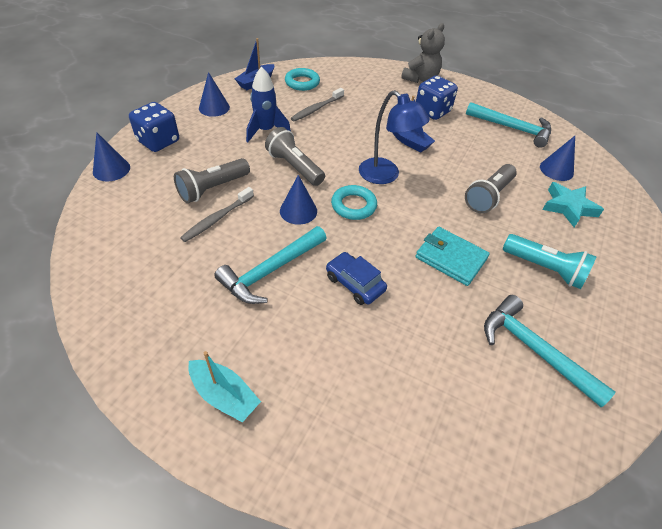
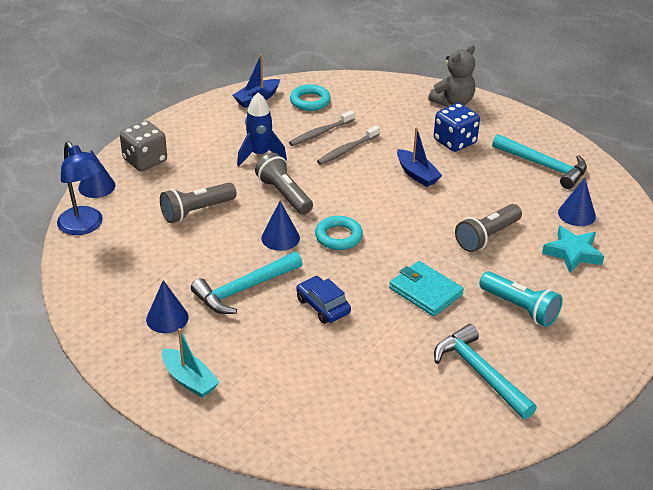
camera: 10 degrees right, 10 degrees down
blue dice [129,102,179,152] -> grey dice [120,121,167,171]
grey toothbrush [180,187,254,242] -> grey toothbrush moved to [317,125,380,165]
blue cone [199,72,230,117] -> blue cone moved to [146,280,189,333]
blue lamp [359,90,430,184] -> blue lamp moved to [57,141,104,235]

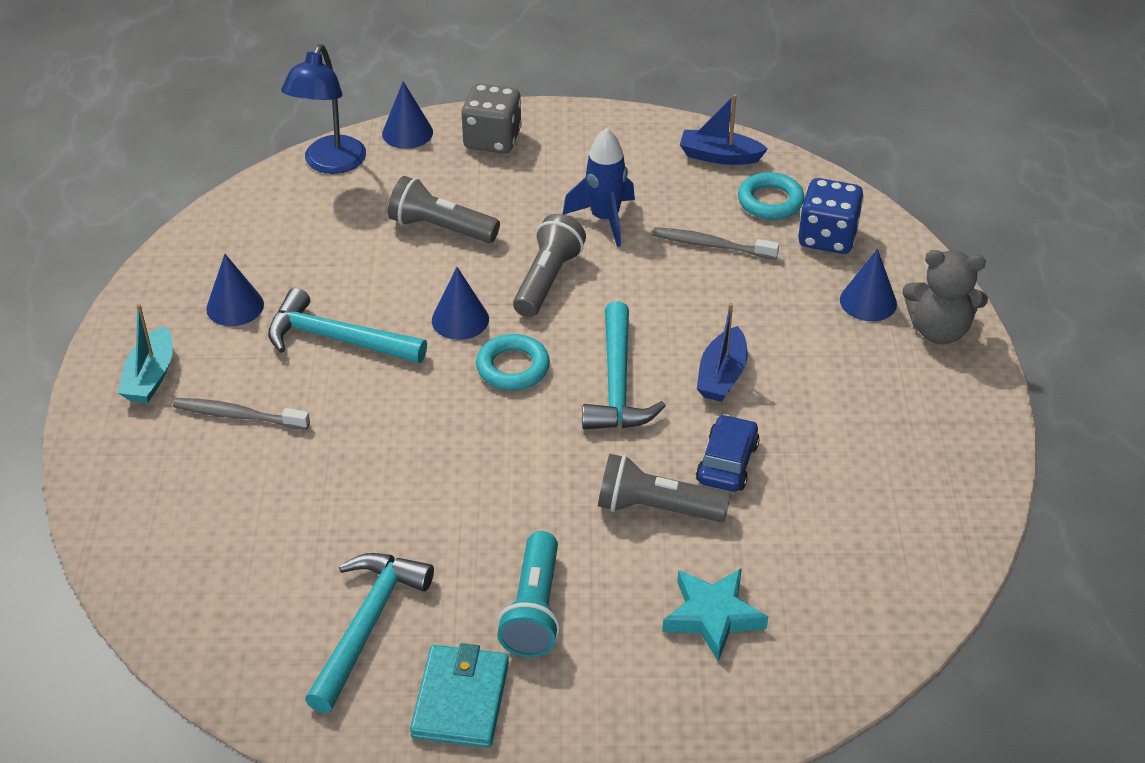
camera: 55 degrees right, 5 degrees up
blue car [296,276,351,324] -> blue car moved to [696,414,760,492]
grey toothbrush [317,125,380,165] -> grey toothbrush moved to [173,398,310,430]
turquoise wallet [389,261,464,317] -> turquoise wallet moved to [410,643,509,748]
blue dice [434,103,480,152] -> blue dice moved to [798,178,864,254]
turquoise hammer [492,134,587,189] -> turquoise hammer moved to [582,301,666,430]
blue cone [558,178,596,226] -> blue cone moved to [840,249,897,321]

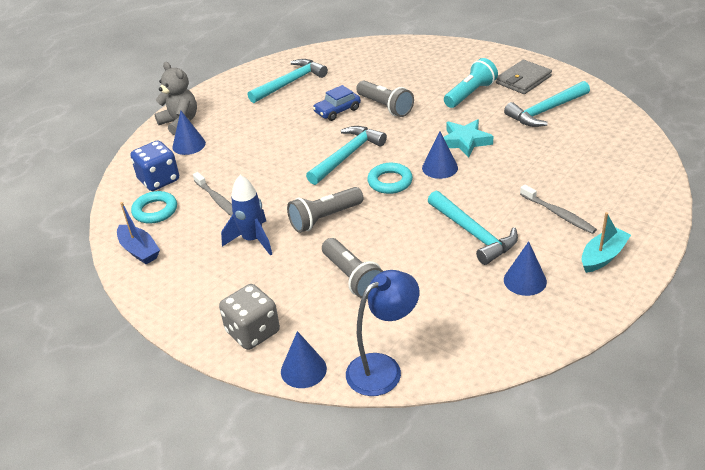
camera: 140 degrees left, 5 degrees down
turquoise wallet [410,643,509,748] -> grey wallet [496,60,552,94]
blue cone [432,267,489,340] -> blue cone moved to [422,131,458,179]
turquoise star [662,568,768,662] -> turquoise star moved to [443,119,494,157]
blue boat [697,303,748,402] -> none
none -> turquoise hammer [248,59,328,103]

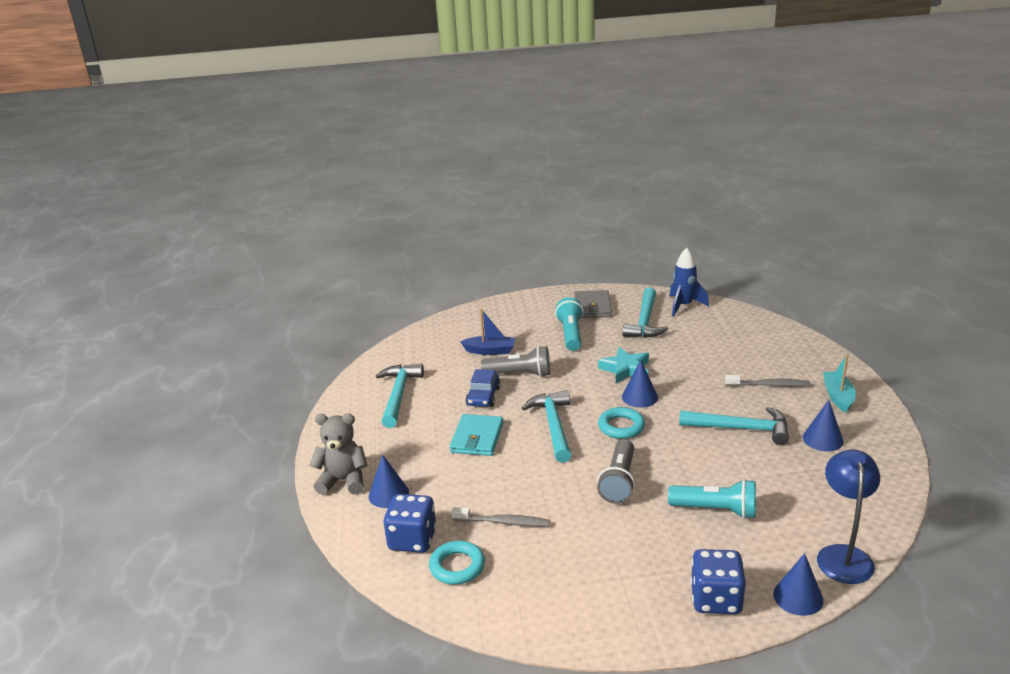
camera: 45 degrees left, 10 degrees down
blue boat [117,202,160,264] -> blue boat moved to [460,309,515,355]
grey dice [219,284,280,350] -> blue dice [691,549,746,614]
blue rocket [221,175,272,256] -> blue rocket moved to [669,248,709,317]
grey flashlight [322,238,383,299] -> turquoise flashlight [668,479,756,519]
none -> turquoise wallet [450,414,503,456]

